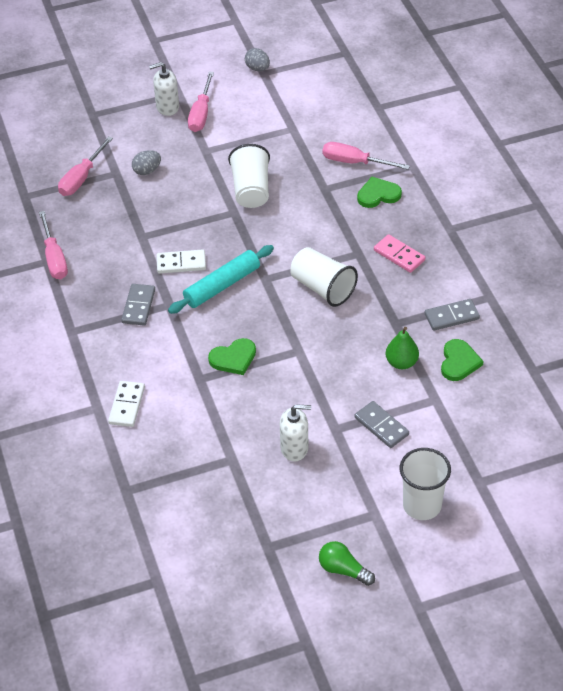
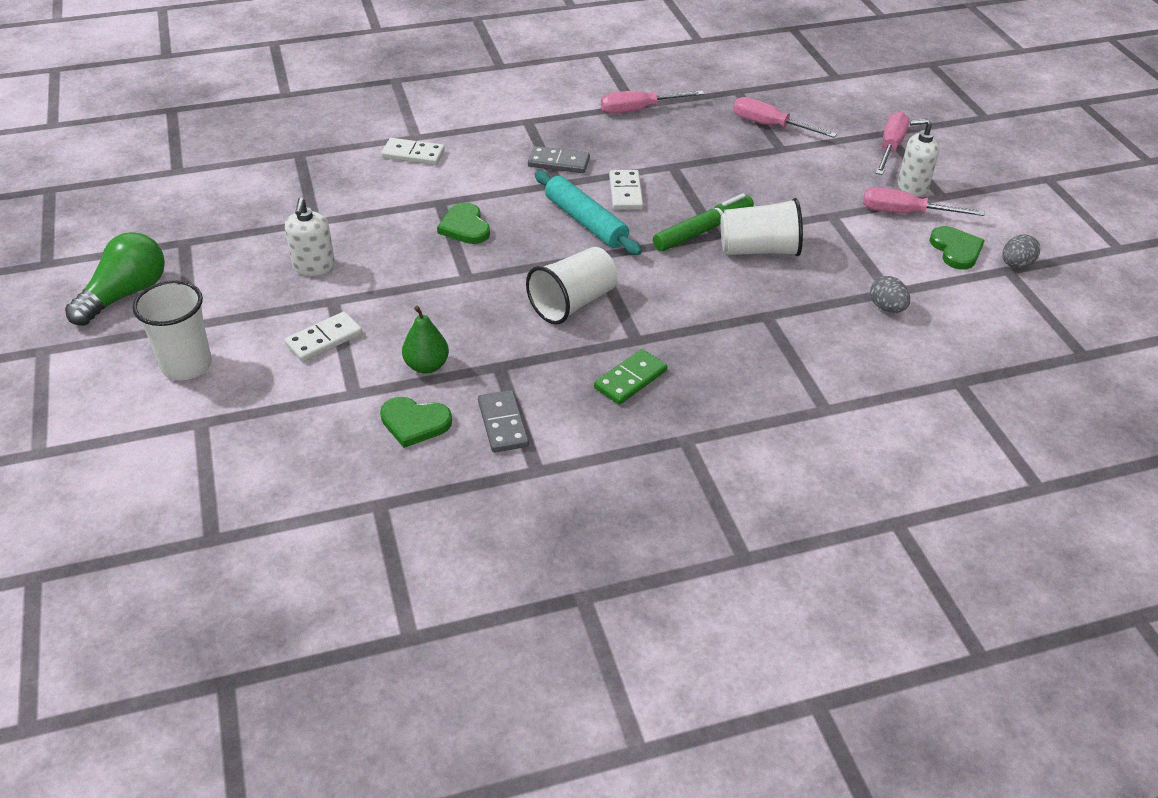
camera: 90 degrees right, 5 degrees down
grey egg [132,150,161,175] -> grey egg moved to [870,276,910,313]
white soap dispenser [149,62,179,116] -> white soap dispenser turned 75 degrees counterclockwise [898,118,940,197]
green light bulb [319,541,375,586] -> green light bulb [65,232,165,326], size x1.58
pink screwdriver [323,142,410,170] -> pink screwdriver moved to [876,111,910,175]
grey domino [355,401,409,448] -> white domino [284,311,362,362]
green heart [357,177,402,208] -> green heart moved to [929,226,985,270]
pink domino [374,234,425,273] -> green domino [594,349,667,405]
none -> green marker [653,193,754,251]

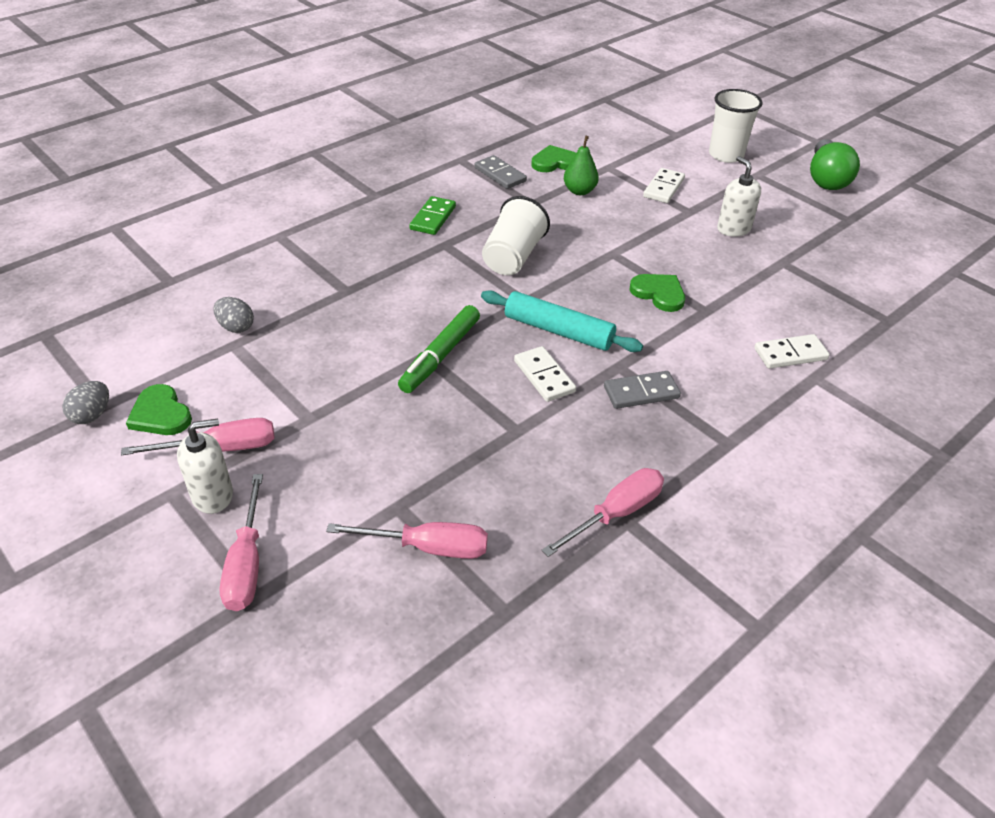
camera: 155 degrees right, 0 degrees up
white cup [721,198,803,256] -> none

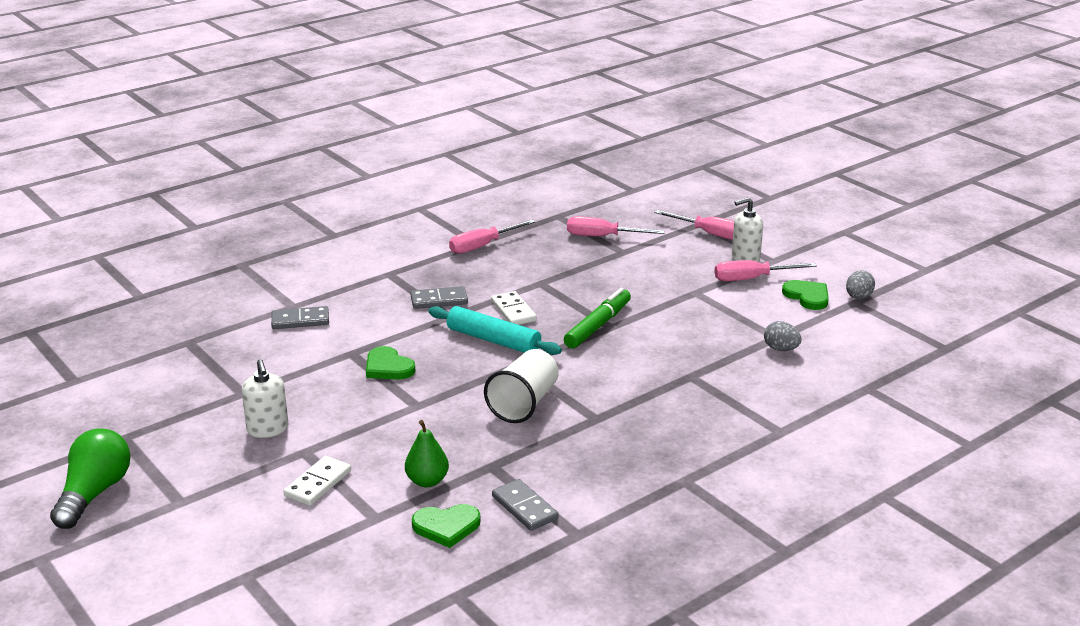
camera: 175 degrees left, 15 degrees down
pink screwdriver [219,474,263,611] -> pink screwdriver turned 120 degrees clockwise [654,210,734,240]
green domino [409,196,456,235] -> none
white cup [709,89,763,163] -> none
white domino [754,334,830,369] -> grey domino [271,306,329,329]

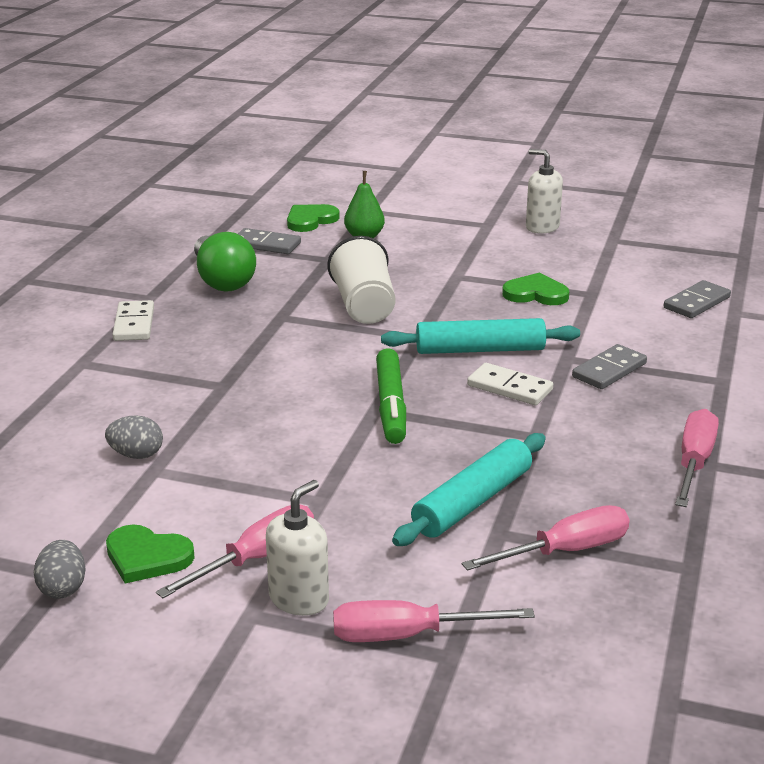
camera: 145 degrees right, 0 degrees up
green light bulb [50,428,131,529] -> green light bulb moved to [194,232,256,292]
white domino [284,456,351,506] -> white domino moved to [112,300,154,341]
none -> turquoise rolling pin [392,433,546,546]

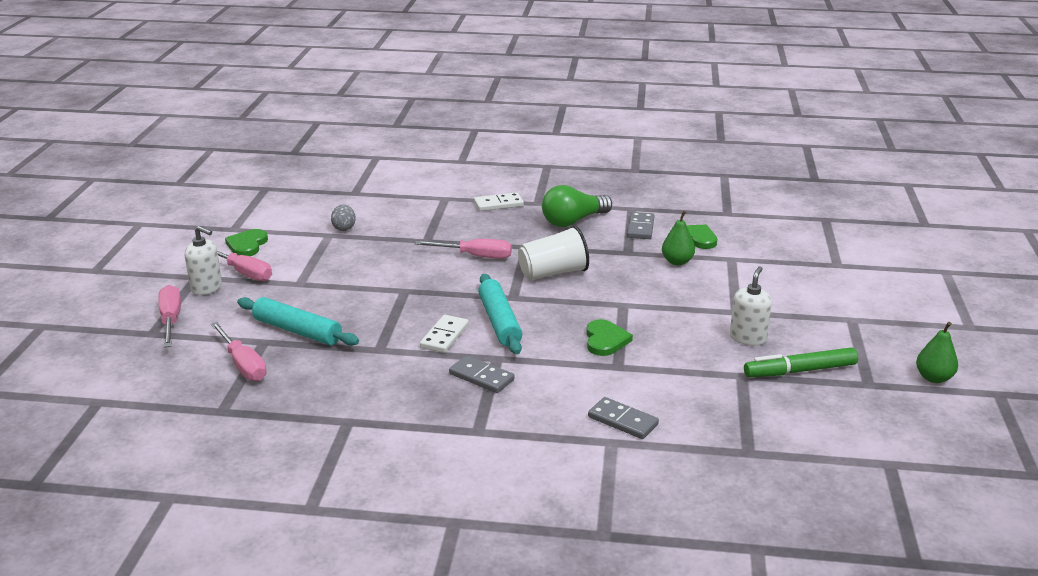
camera: 80 degrees right, 0 degrees up
grey egg [34,540,86,599] -> none
green marker [376,348,406,444] -> green marker moved to [744,347,858,377]
pink screwdriver [675,409,719,507] -> pink screwdriver moved to [415,239,512,259]
none -> green pear [916,322,958,383]

